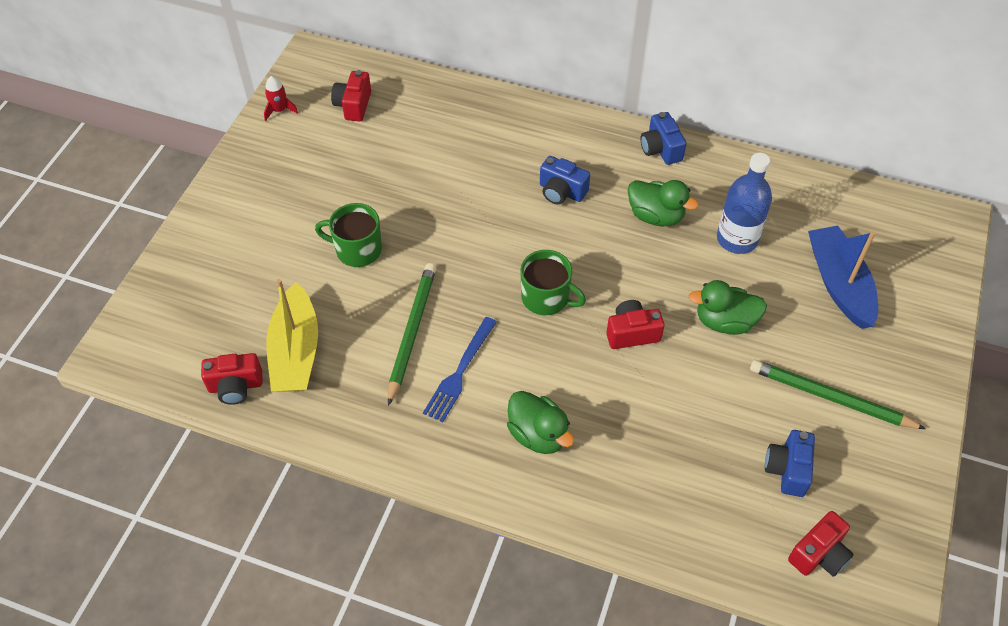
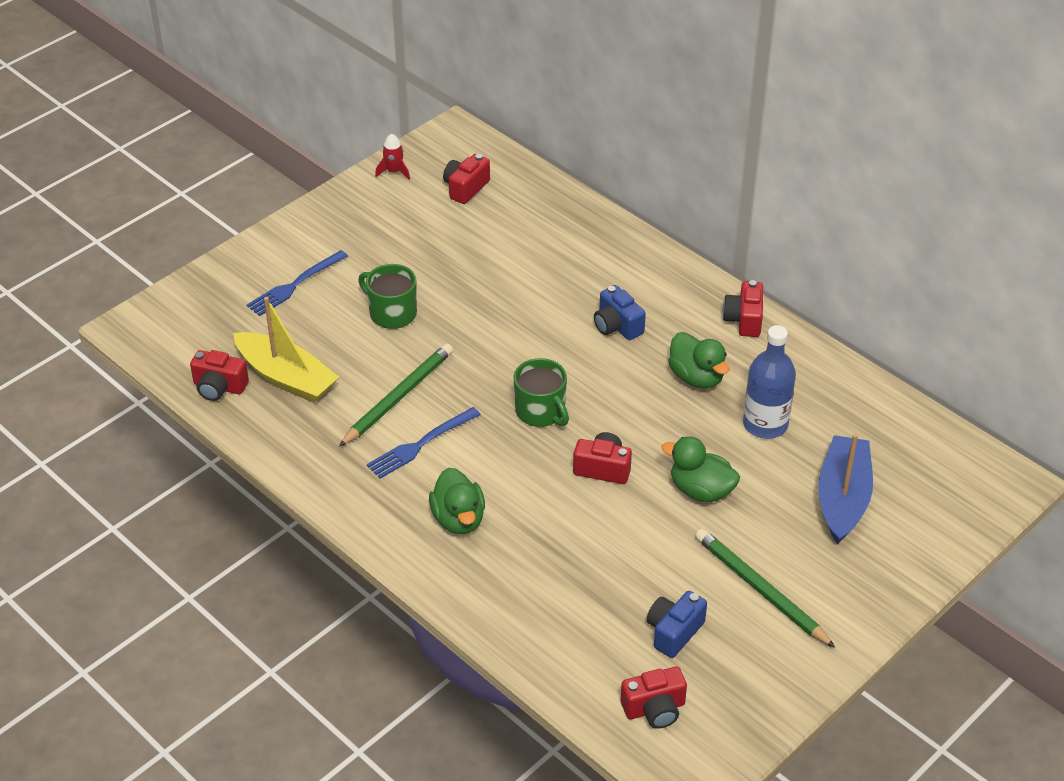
camera: 25 degrees right, 10 degrees down
yellow boat [266,279,318,392] -> yellow boat turned 75 degrees counterclockwise [233,297,339,403]
blue camera [640,112,687,165] -> red camera [723,280,763,337]
none -> blue fork [247,250,348,316]

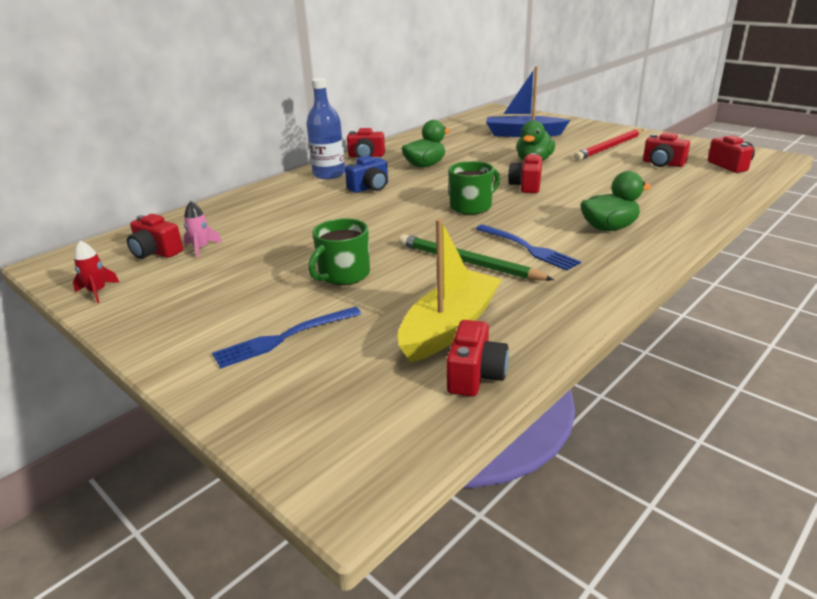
camera: 90 degrees left, 15 degrees down
blue fork [247,250,348,316] -> blue fork turned 105 degrees clockwise [212,307,361,369]
blue camera [647,591,707,658] -> red camera [643,132,690,167]
green pencil [695,529,836,648] -> red pencil [574,129,643,161]
blue bottle [743,325,796,439] -> blue bottle moved to [306,78,345,179]
none -> pink rocket [184,201,222,258]

